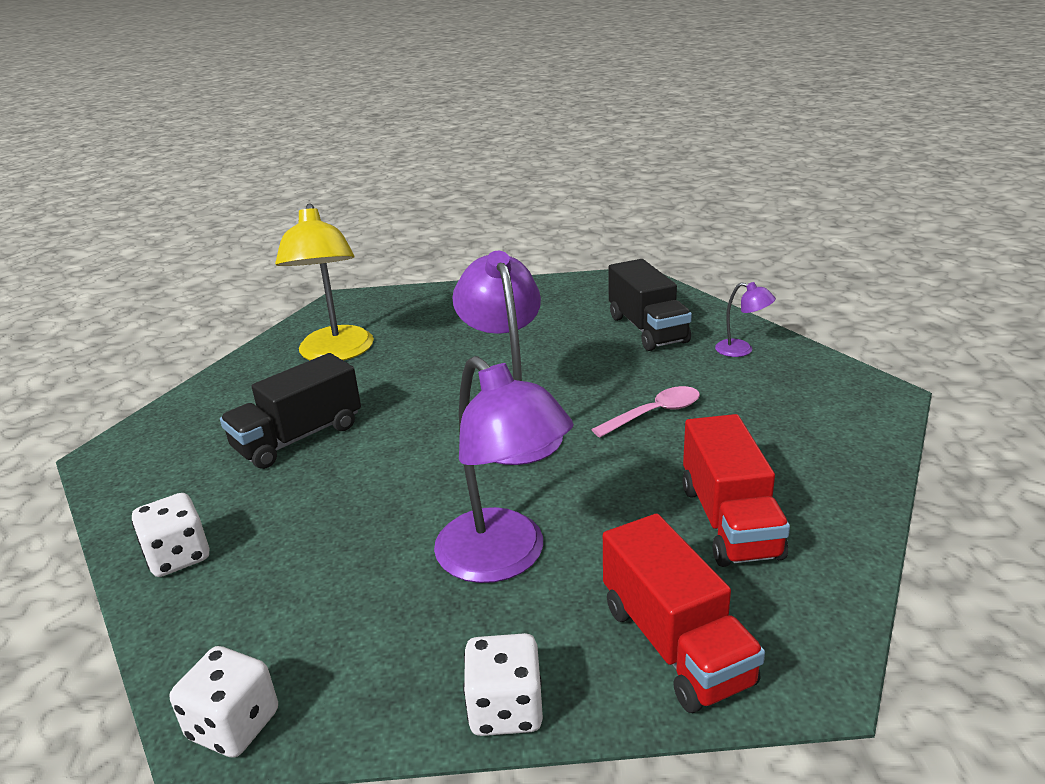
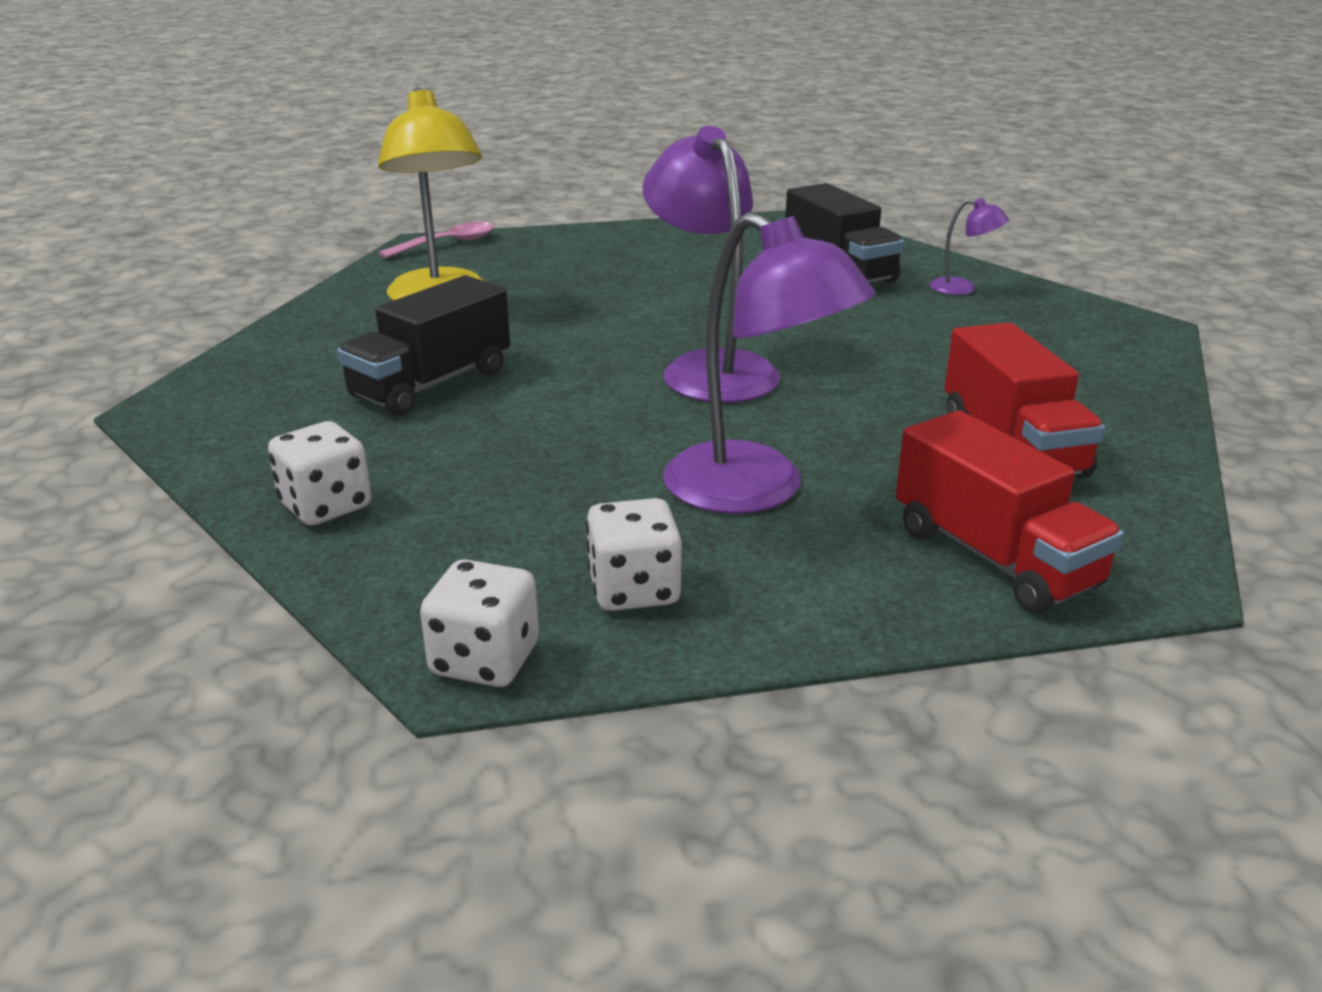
camera: 10 degrees left, 0 degrees up
white dice [463,633,543,736] -> white dice moved to [586,498,682,611]
pink spoon [591,386,700,437] -> pink spoon moved to [379,222,494,258]

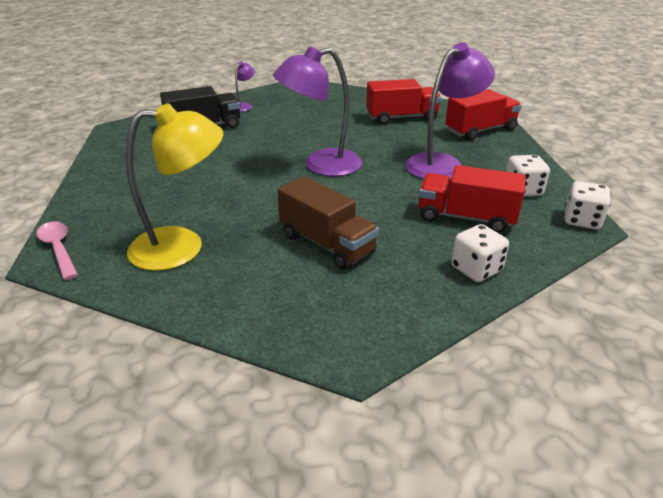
camera: 85 degrees left, 5 degrees up
black truck [337,275,510,416] -> brown truck [277,176,379,270]
none -> red truck [419,165,526,233]

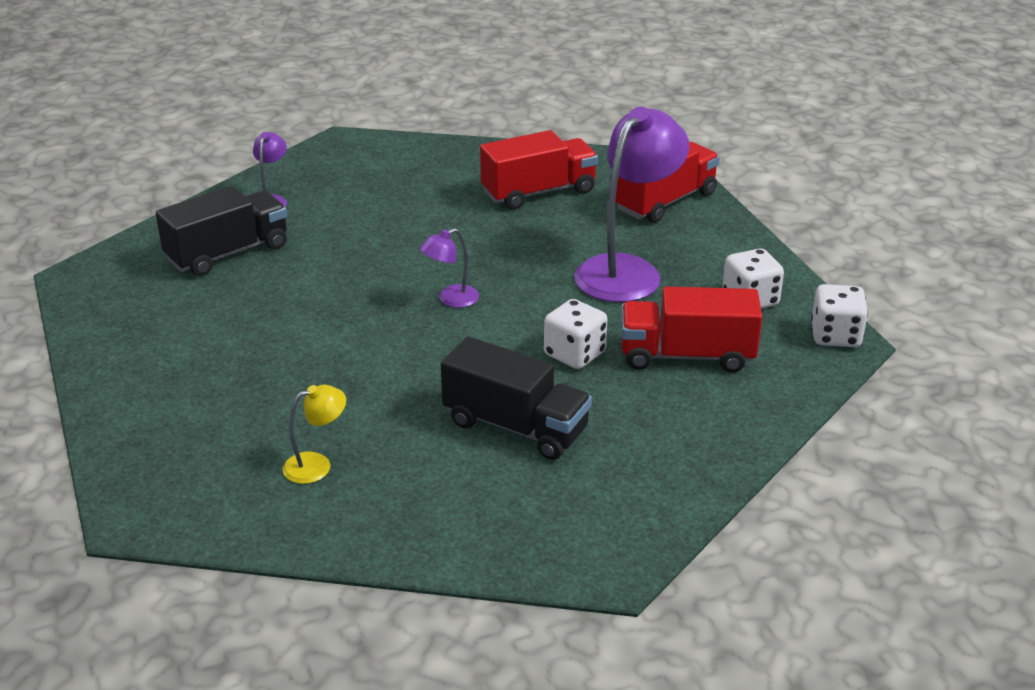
camera: 15 degrees left, 0 degrees up
pink spoon [36,222,78,280] -> none
yellow lamp [126,103,224,271] -> yellow lamp [282,385,346,484], size x0.46
purple lamp [273,46,362,176] -> purple lamp [420,228,479,308], size x0.46
brown truck [277,176,379,270] -> black truck [441,336,592,460]
white dice [451,224,509,282] -> white dice moved to [544,299,607,369]

